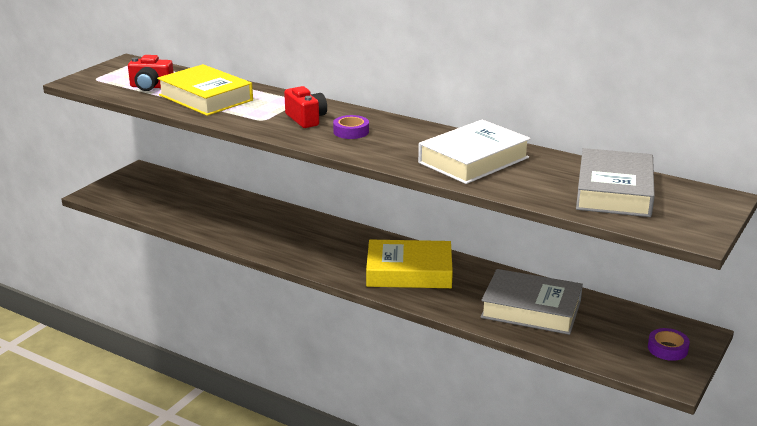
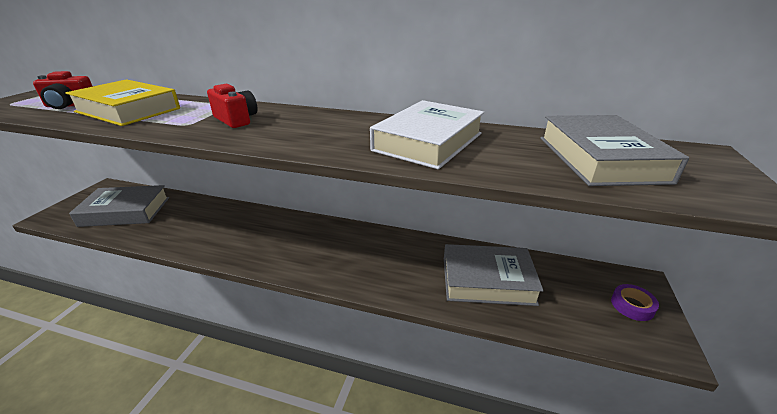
camera: 15 degrees left, 5 degrees up
purple tape [333,115,369,139] -> none
yellow book [366,240,453,288] -> none
none -> grey book [69,185,169,227]

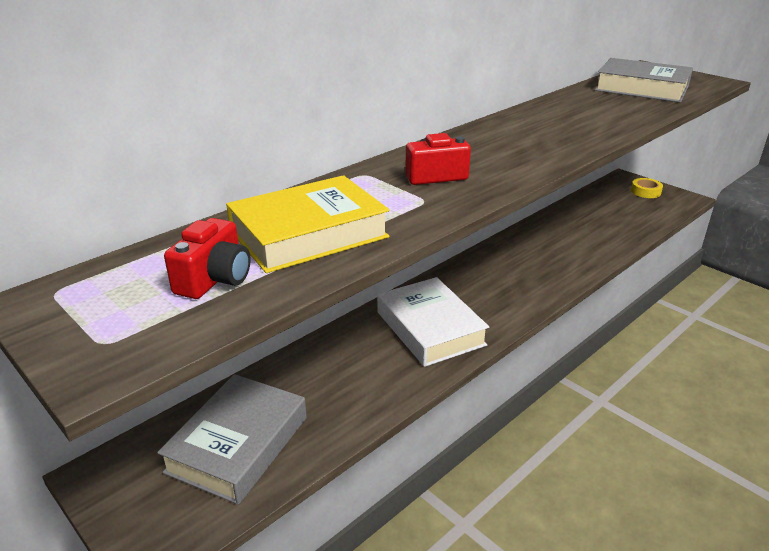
camera: 60 degrees left, 0 degrees up
white book [370,100,485,169] -> white book moved to [377,277,489,367]
grey book [444,244,544,306] -> none
purple tape [611,284,659,321] -> yellow tape [631,178,663,198]

